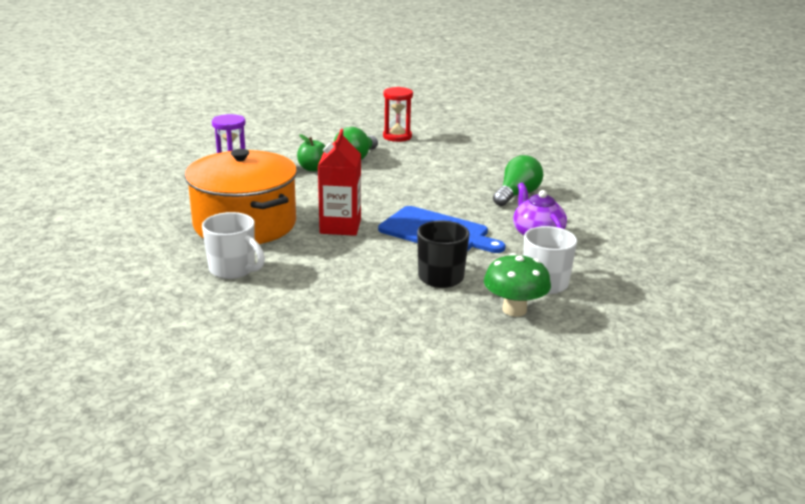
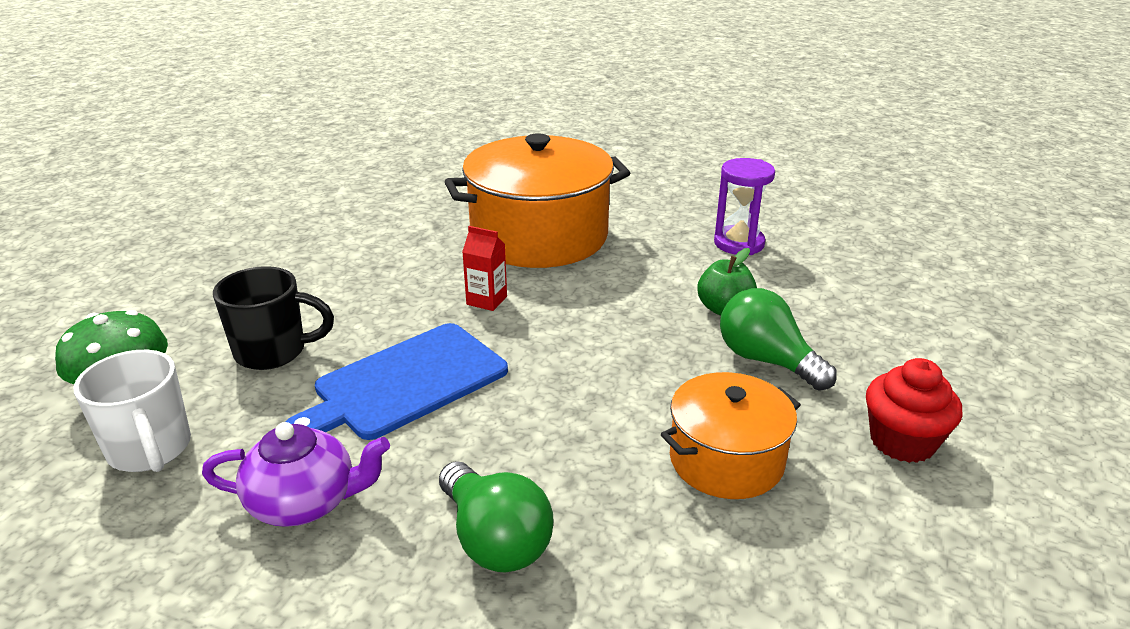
camera: 110 degrees right, 5 degrees up
white mug [202,212,265,279] -> none
red carton [318,129,361,236] -> red carton [462,226,507,311], size x0.54
red hourglass [383,87,413,142] -> red cupcake [866,358,963,463]
none -> orange pot [661,372,801,499]

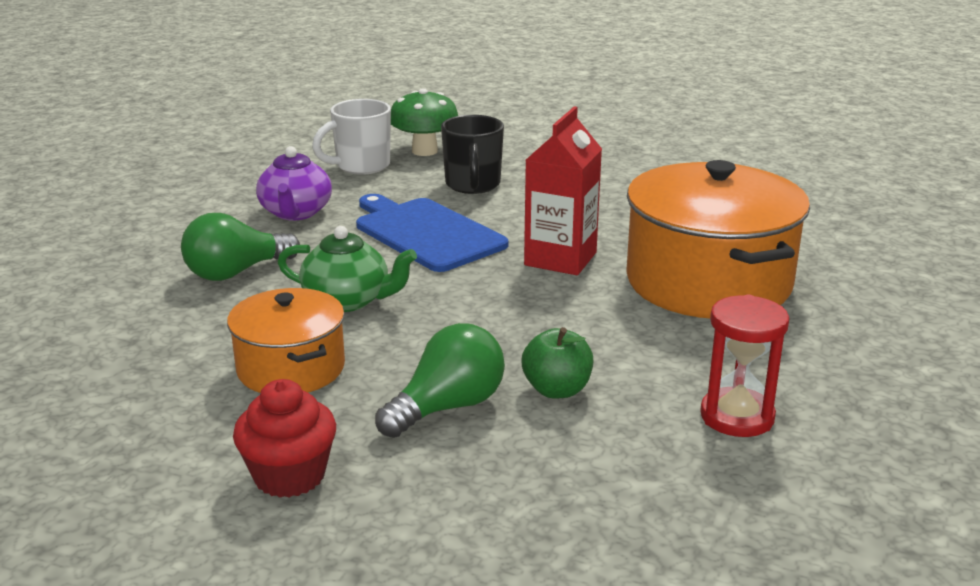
camera: 90 degrees right, 5 degrees down
red carton [462,226,507,311] -> red carton [524,106,602,275], size x1.84
purple hourglass [714,158,775,255] -> red hourglass [700,295,789,437]
none -> green teapot [277,226,417,312]

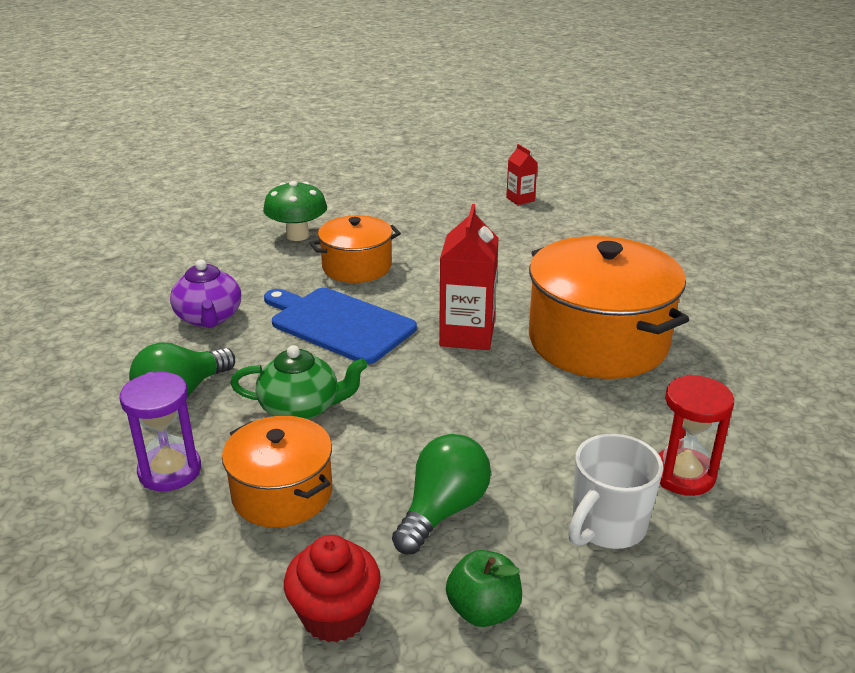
camera: 15 degrees left, 5 degrees up
white mug [312,99,391,175] -> white mug moved to [568,434,663,549]
black mug [441,115,504,194] -> orange pot [309,215,401,283]
green apple [522,327,593,398] -> green apple moved to [446,550,522,627]
none -> purple hourglass [120,372,201,491]
none -> red carton [506,144,537,205]

